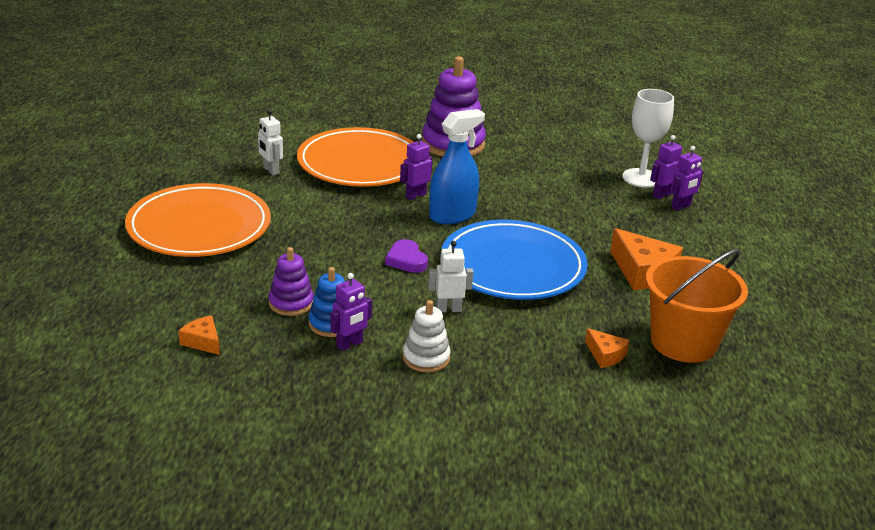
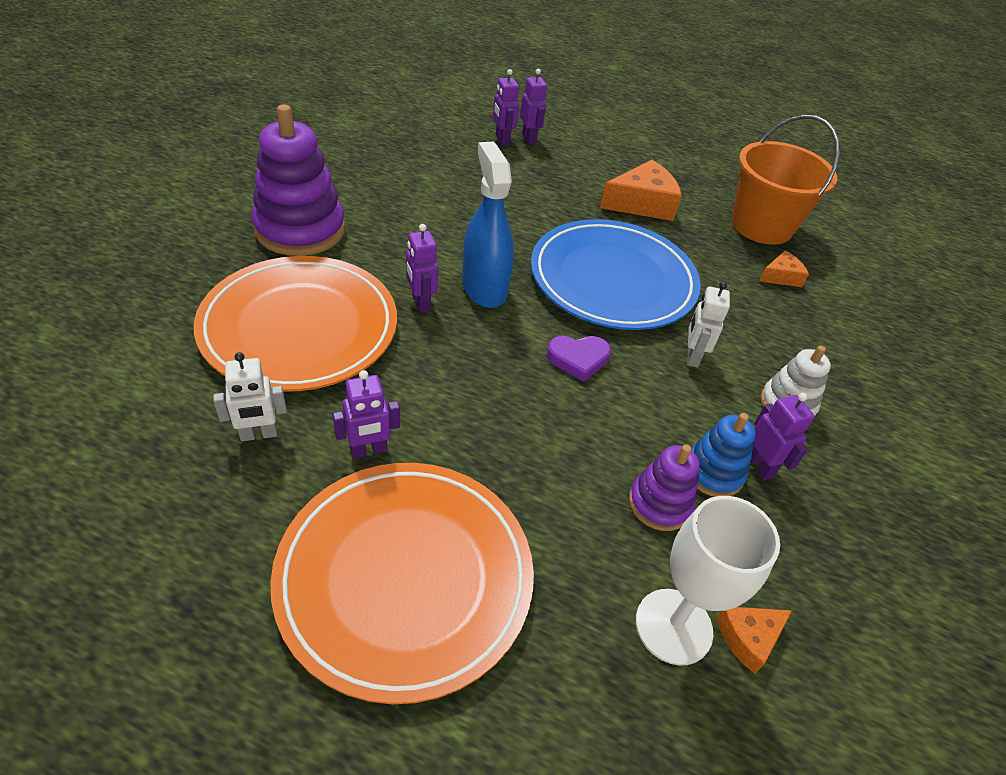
camera: 75 degrees left, 15 degrees up
white goblet [622,89,674,187] -> white goblet moved to [636,496,780,665]
none -> purple robot [333,370,400,458]

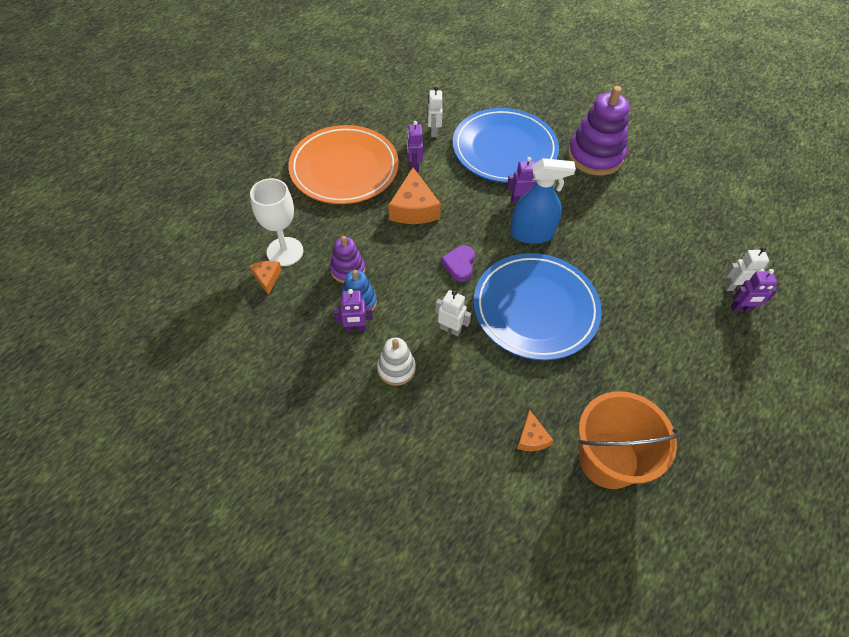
camera: 110 degrees right, 10 degrees up
orange plate [194,256,397,392] -> blue plate [453,108,559,183]
purple robot [493,69,519,145] -> white robot [724,247,769,291]
orange cheese [600,160,682,221] -> orange cheese moved to [388,168,441,224]

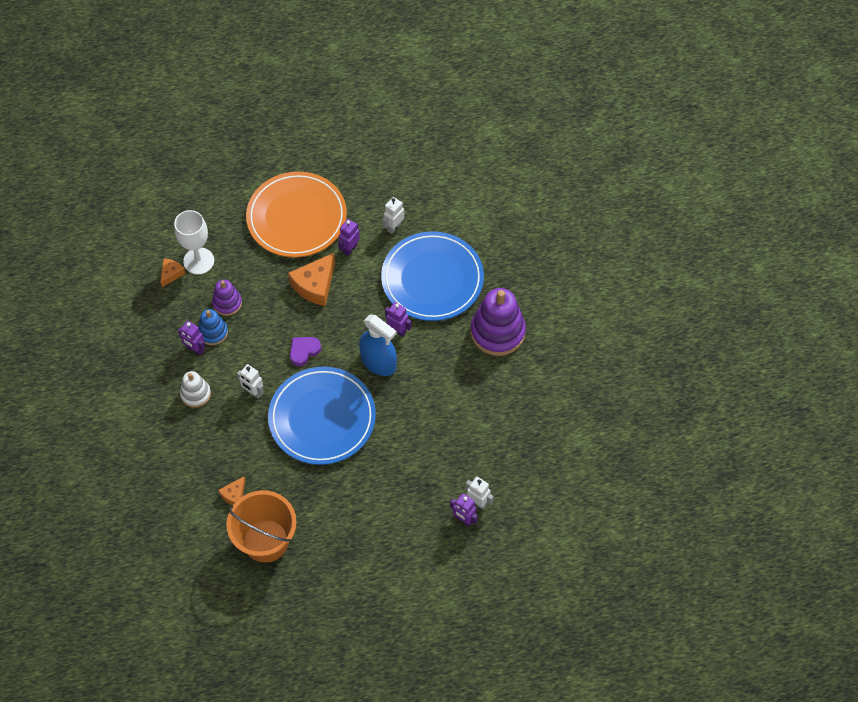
camera: 40 degrees right, 5 degrees up
white robot [435,290,471,336] -> white robot turned 150 degrees clockwise [237,364,264,399]

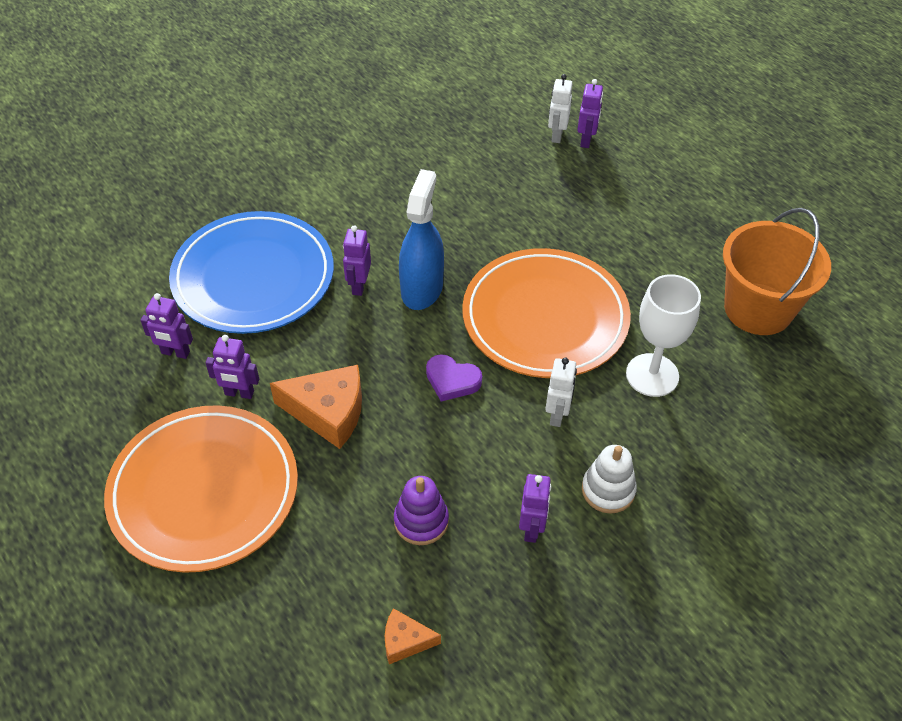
camera: 115 degrees left, 10 degrees down
white goblet [174,210,214,275] -> white goblet moved to [626,274,701,397]
blue stacking toy [198,309,228,345] -> none
orange cheese [218,476,246,505] -> none
blue plate [268,367,376,465] -> orange plate [462,248,631,378]
white robot [382,197,404,234] -> purple robot [140,293,193,359]
purple stacking toy [471,288,526,356] -> none

